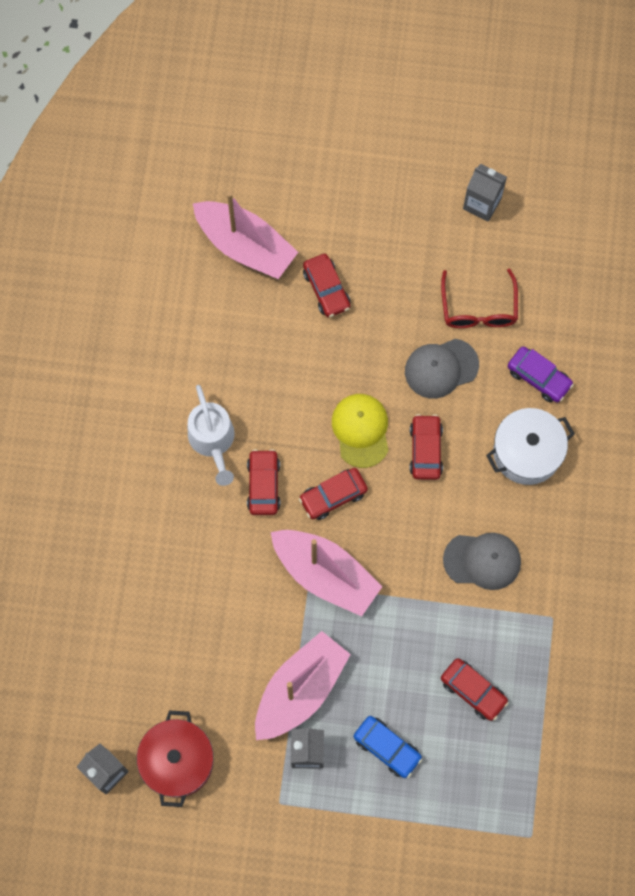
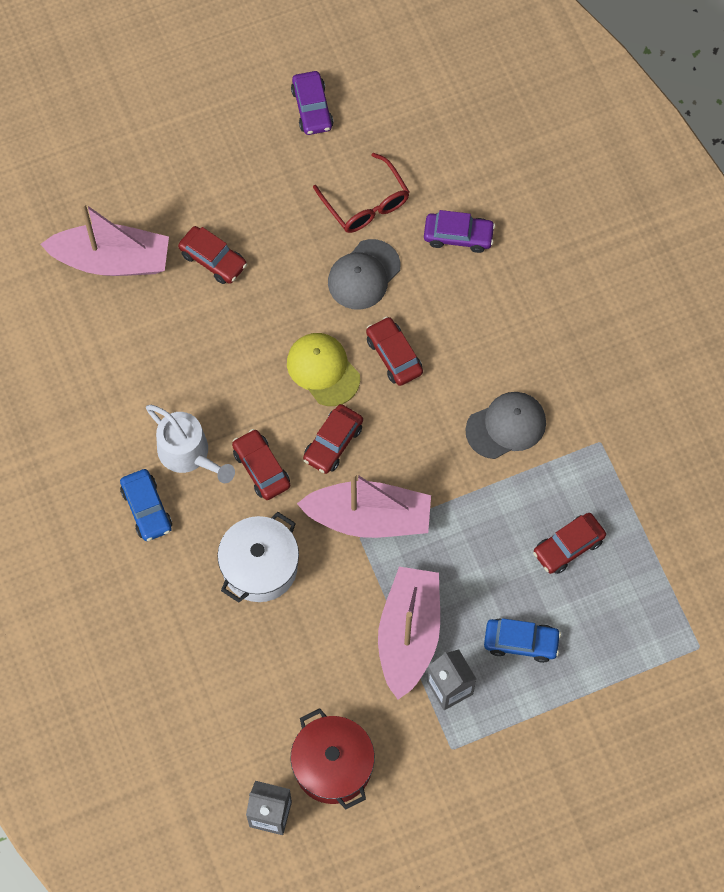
camera: 30 degrees left, 5 degrees down
red car [441,658,509,721] -> red car turned 135 degrees clockwise [533,513,606,574]
grey carton [463,164,507,222] -> purple car [291,71,333,135]
white pot [486,408,575,485] -> white pot moved to [217,512,299,602]
none -> blue car [120,469,172,541]

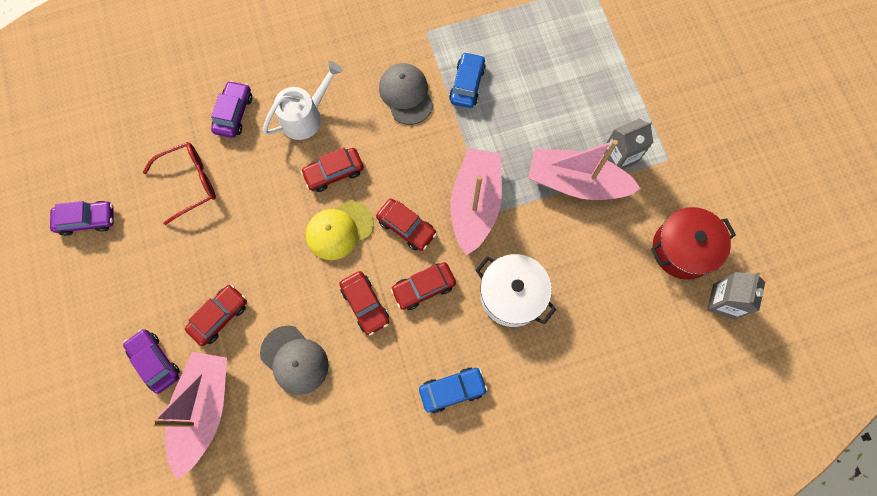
camera: 85 degrees left, 5 degrees up
white watering can [146,405,235,483] -> white watering can moved to [263,61,343,140]
grey cap [328,239,401,310] -> grey cap moved to [260,326,329,395]
blue car [484,618,561,663] -> blue car moved to [449,52,486,108]
red car [533,513,606,574] -> red car moved to [339,271,389,335]
none -> purple car [123,329,180,394]

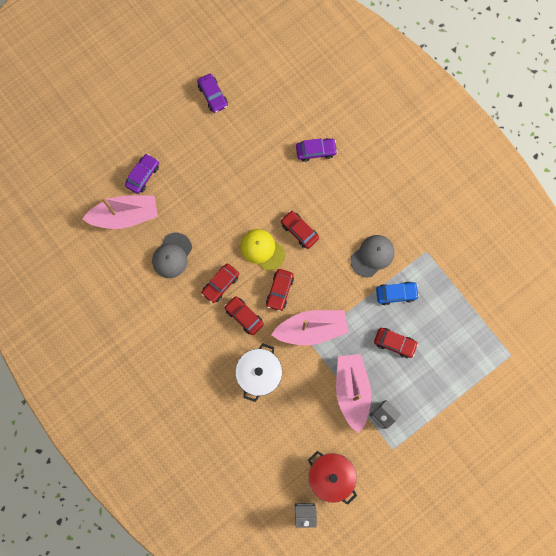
camera: 70 degrees right, 5 degrees up
red glasses [143,142,216,225] -> none
red car [185,285,247,346] -> red car moved to [374,328,418,358]
white watering can [263,61,343,140] -> none
blue car [419,367,488,413] -> none

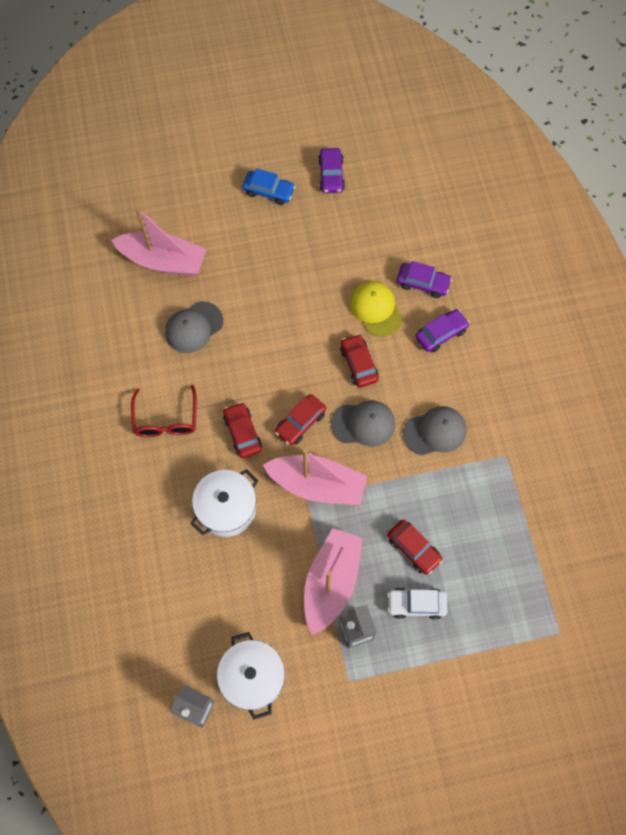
camera: 25 degrees right, 10 degrees down
purple car [125,154,159,194] -> purple car moved to [415,309,469,353]
red car [201,264,239,303] -> none
yellow cap [240,229,285,271] -> yellow cap moved to [350,281,403,337]
red pot [308,451,357,505] -> white pot [217,632,285,720]
blue car [376,281,419,305] -> blue car moved to [242,168,295,205]
none -> red glasses [131,385,197,437]
none -> grey cap [331,400,395,447]
none -> white car [387,588,447,619]

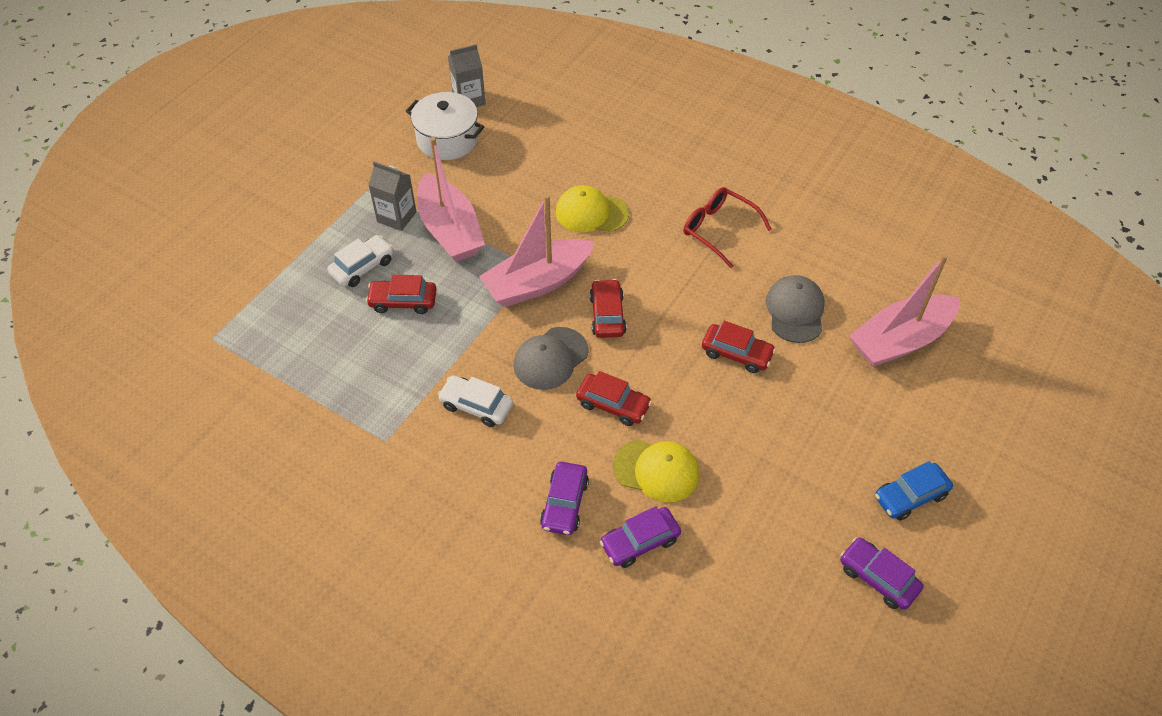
camera: 135 degrees right, 15 degrees down
white pot [190,469,258,537] -> yellow cap [556,185,629,232]
red car [223,402,262,458] -> red car moved to [702,321,776,373]
grey cap [403,406,467,455] -> white car [438,375,513,427]

